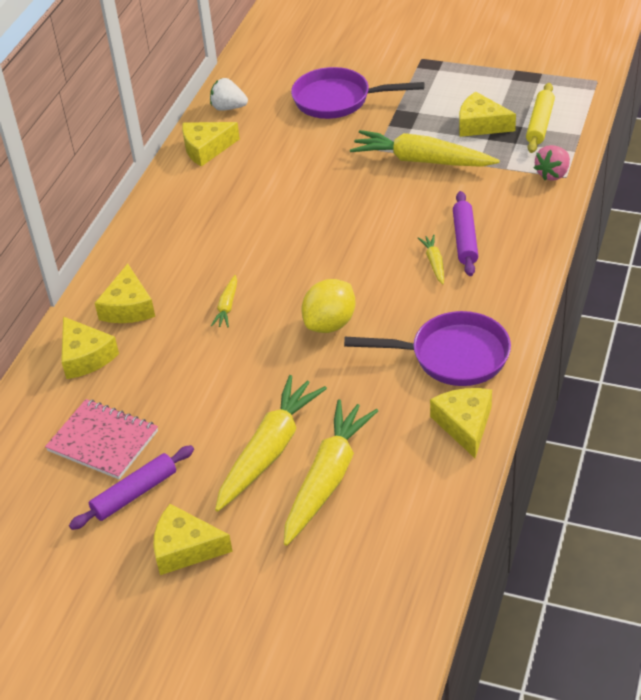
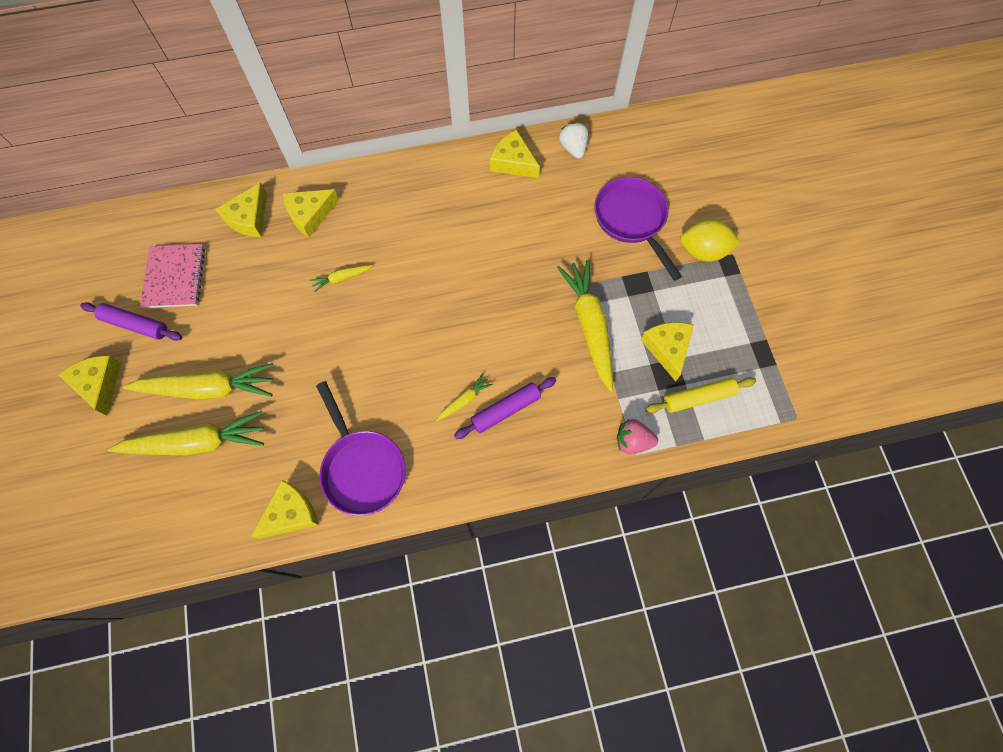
camera: 55 degrees right, 25 degrees up
yellow lemon [301,279,356,333] -> yellow lemon moved to [680,219,741,262]

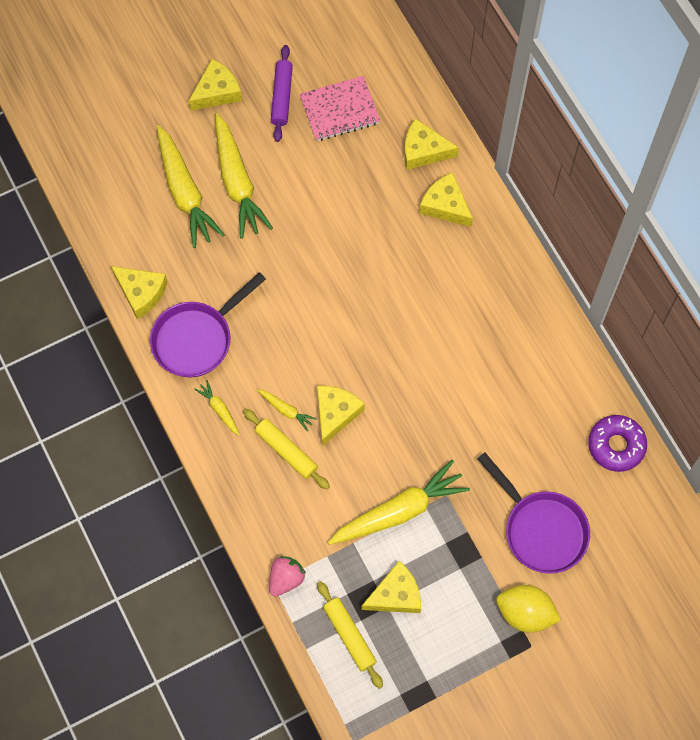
camera: 75 degrees right, 0 degrees up
yellow carrot [310,265,372,292] -> yellow carrot moved to [194,380,240,436]
purple rolling pin [454,377,557,439] -> yellow rolling pin [243,409,330,489]
yellow cheese [490,130,540,178] -> yellow cheese moved to [317,386,365,446]
white strawberry [559,122,588,159] -> purple donut [588,415,647,472]
purple pan [594,177,682,281] -> purple pan turned 90 degrees clockwise [477,452,590,574]
pink strawberry [617,419,658,455] -> pink strawberry turned 45 degrees clockwise [269,556,306,596]
yellow lemon [680,219,741,262] -> yellow lemon turned 60 degrees counterclockwise [496,585,561,633]

